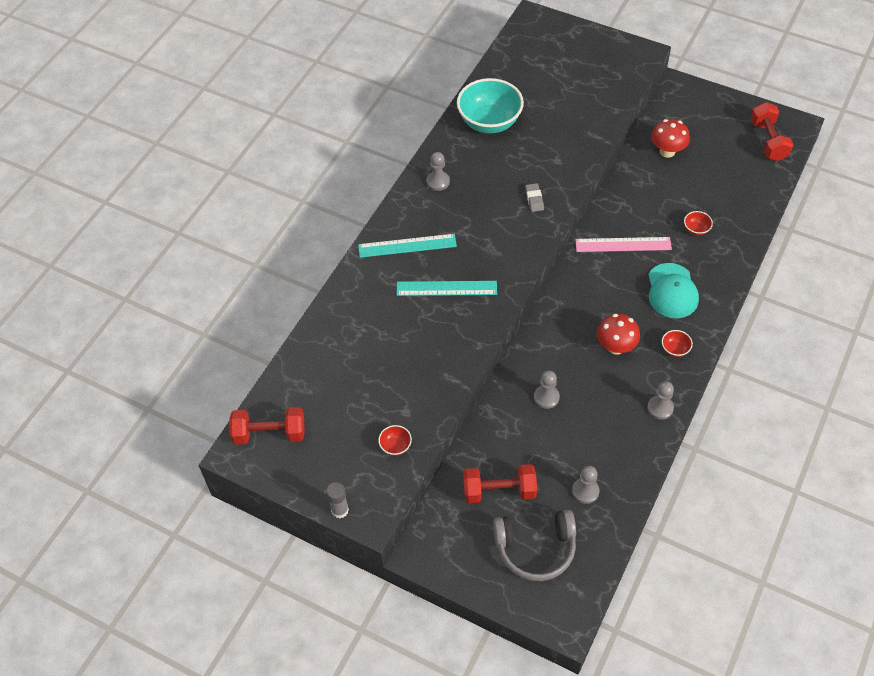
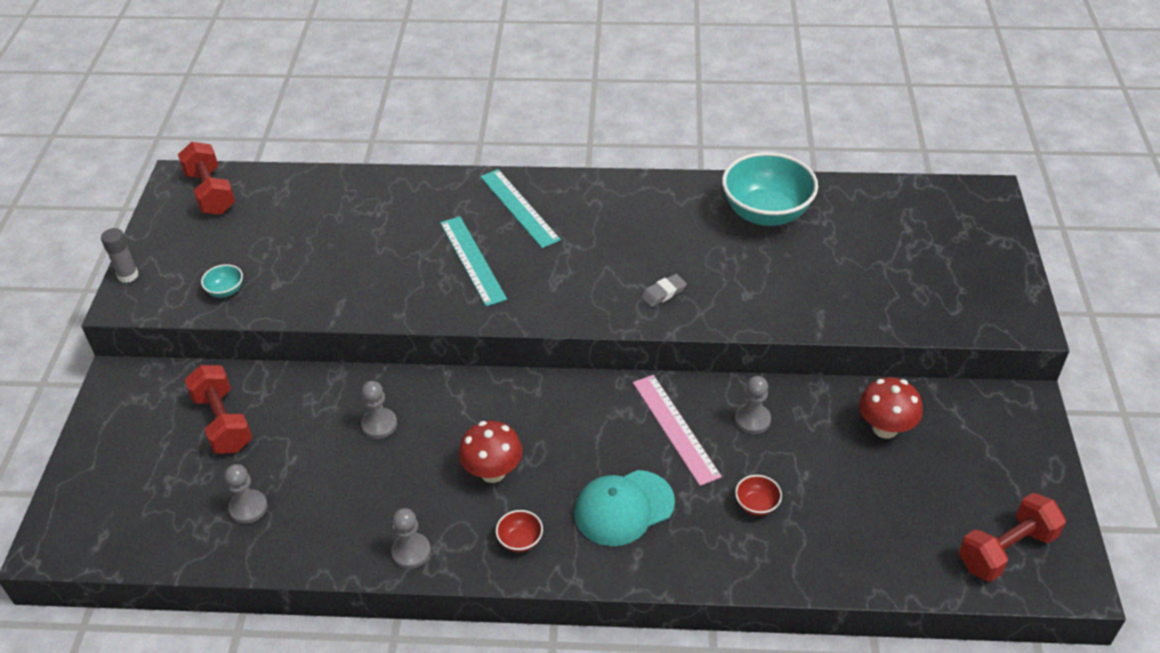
camera: 65 degrees right, 10 degrees down
red bowl [378,425,412,456] -> turquoise bowl [201,264,243,298]
grey pawn [427,152,450,191] -> grey pawn moved to [735,376,771,434]
grey headphones [493,510,576,581] -> none

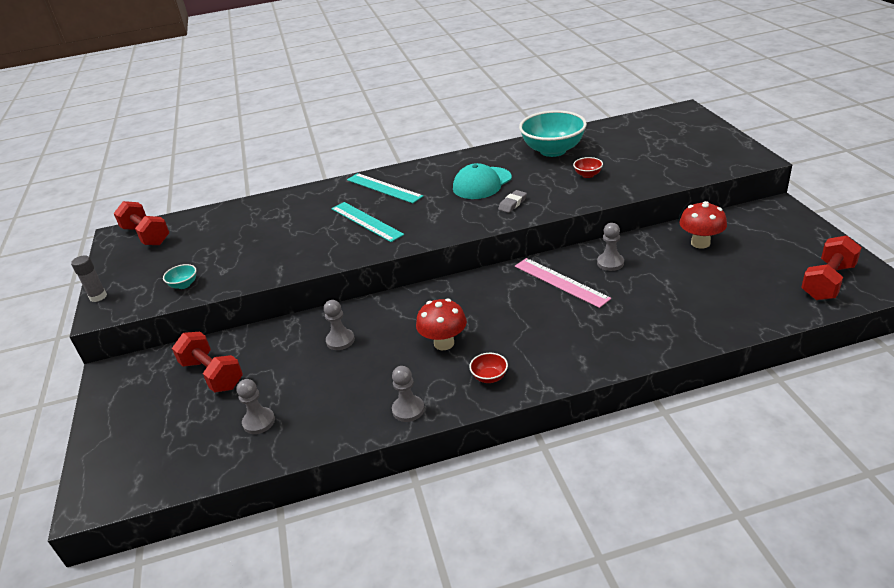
camera: 15 degrees left, 10 degrees down
turquoise cap [574,470,675,546] -> turquoise cap moved to [453,163,512,199]
red bowl [735,475,782,516] -> red bowl moved to [573,157,603,178]

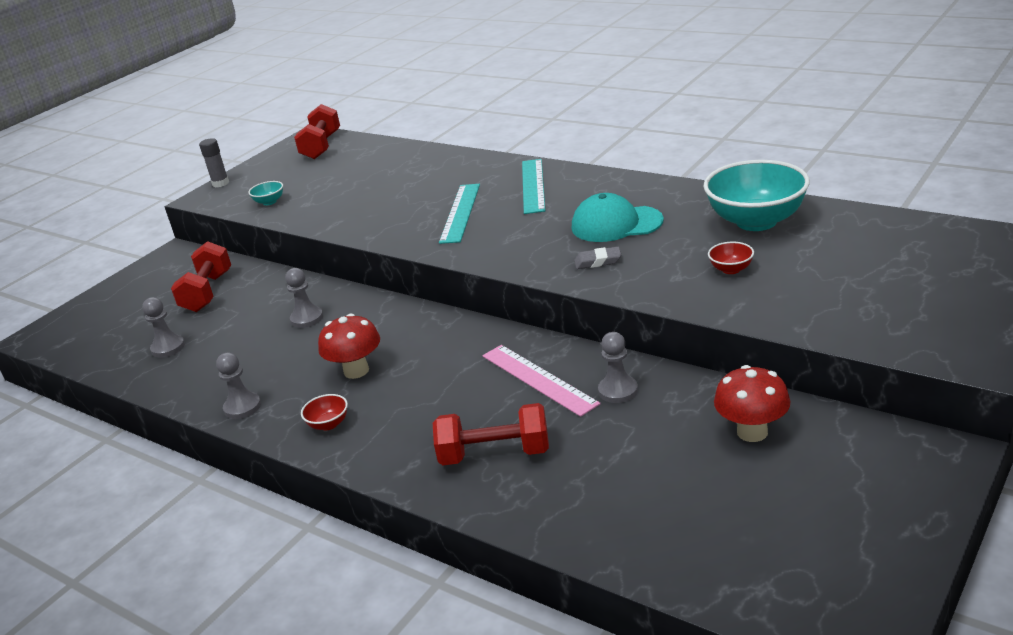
camera: 50 degrees right, 5 degrees down
pink ruler [515,258,611,308] -> pink ruler turned 45 degrees counterclockwise [482,345,601,417]
red dumbbell [801,235,862,300] -> red dumbbell moved to [433,403,549,465]

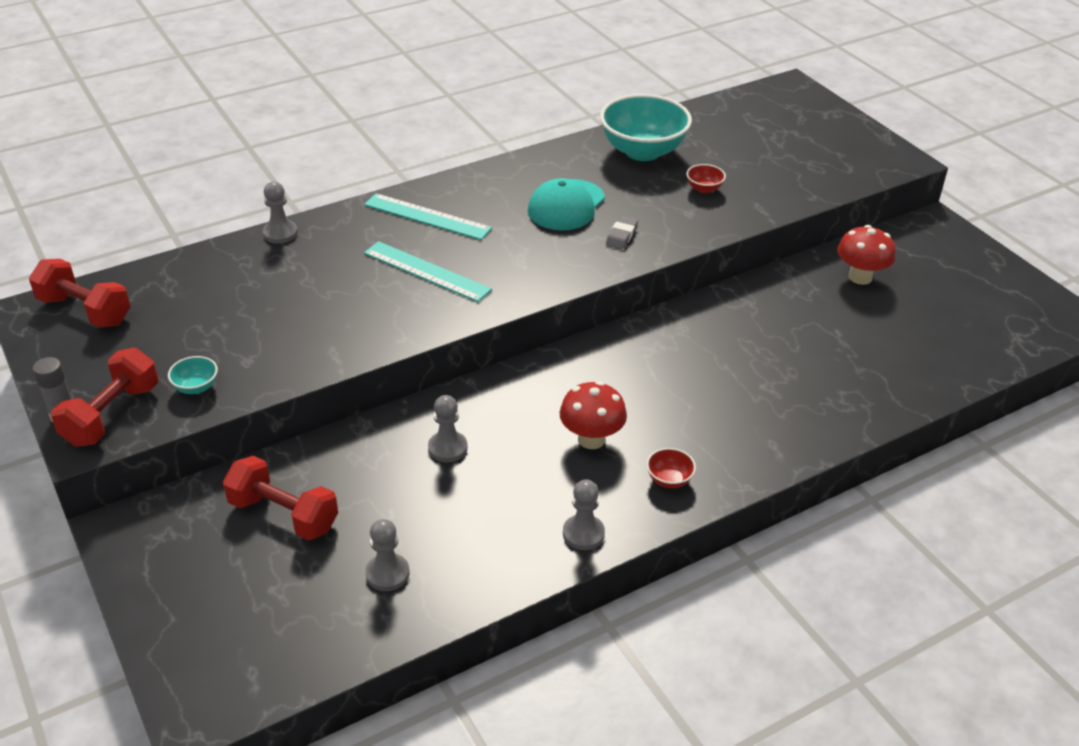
camera: 70 degrees left, 10 degrees up
red dumbbell [433,403,549,465] -> red dumbbell moved to [51,348,159,447]
pink ruler [482,345,601,417] -> none
grey pawn [598,332,638,403] -> grey pawn moved to [263,182,298,244]

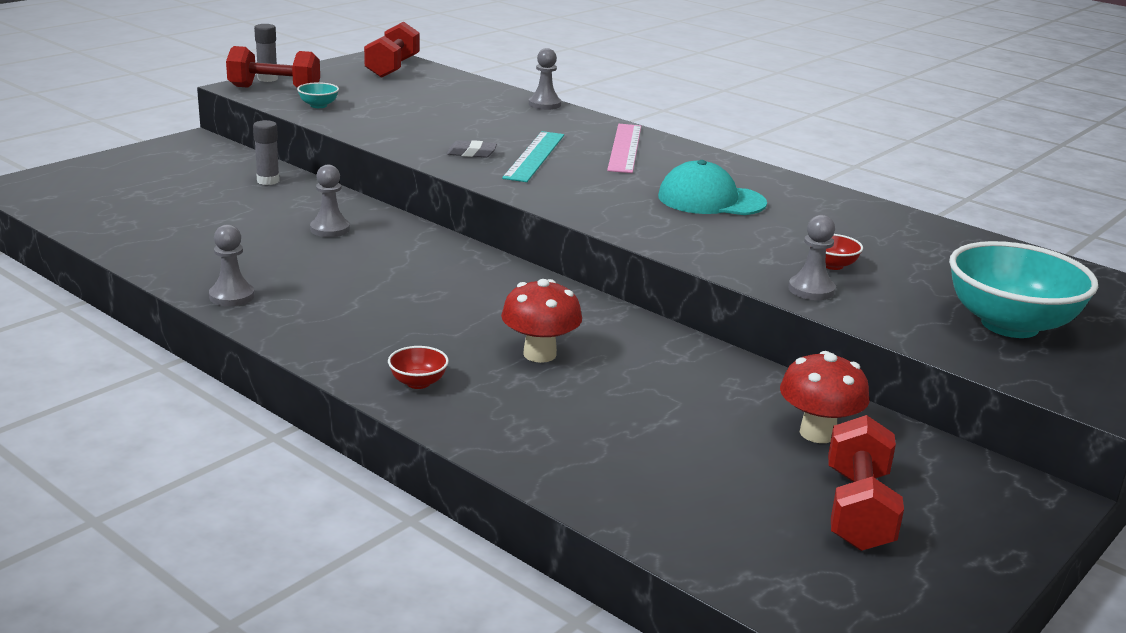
camera: 70 degrees right, 15 degrees down
red dumbbell [223,456,338,541] -> red dumbbell moved to [828,415,904,551]
turquoise ruler [364,193,492,240] -> pink ruler [607,124,641,173]
grey pawn [365,519,410,591] -> grey pawn moved to [788,215,836,300]
red mushroom [560,381,627,449] -> red mushroom moved to [501,279,582,363]
turquoise bowl [600,94,692,161] -> turquoise bowl moved to [949,241,1098,338]
grey eraser [606,216,638,250] -> grey eraser moved to [447,140,497,157]
red bowl [646,448,696,488] -> red bowl moved to [388,346,449,389]
none -> grey glue stick [253,120,280,185]

